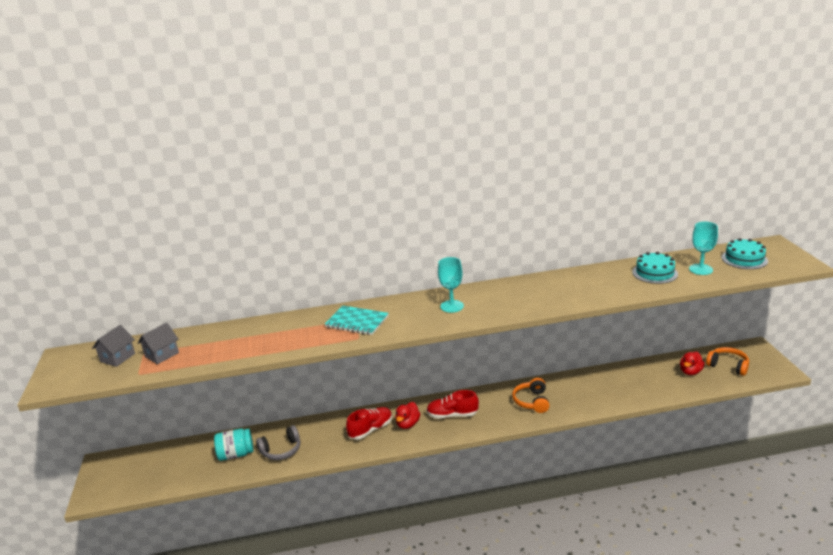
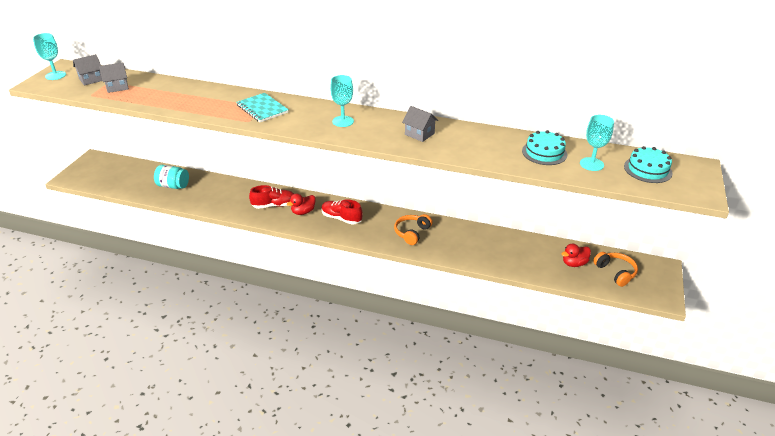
camera: 25 degrees right, 10 degrees up
grey headphones [256,425,300,460] -> none
none -> turquoise goblet [33,33,66,80]
none -> grey house [402,106,438,142]

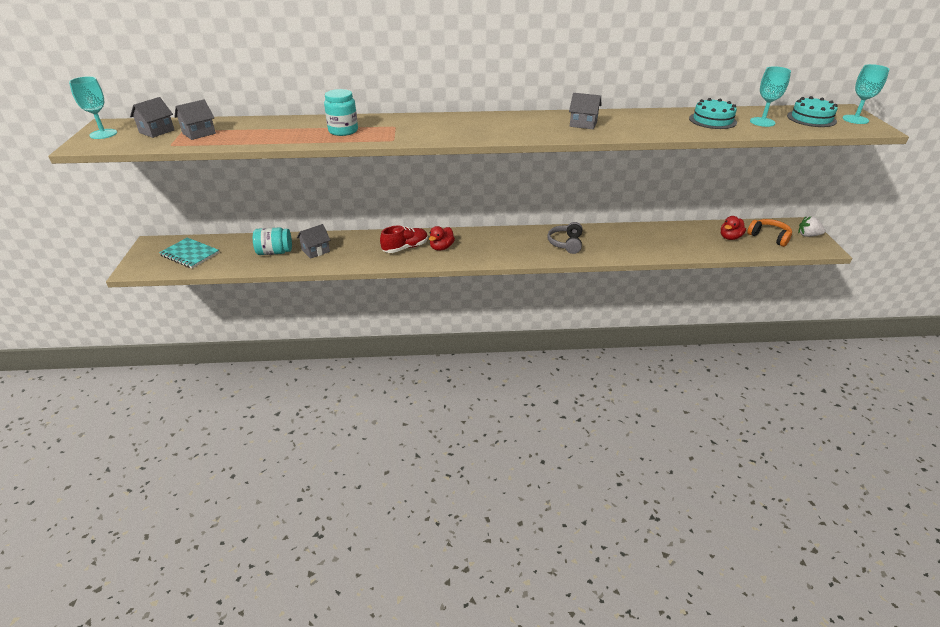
camera: 20 degrees left, 0 degrees up
turquoise notebook [236,93,289,122] -> turquoise notebook moved to [159,237,219,268]
red shoe [321,199,363,225] -> none
turquoise goblet [330,75,354,127] -> turquoise goblet moved to [843,64,889,124]
orange headphones [394,214,432,245] -> grey headphones [547,222,582,254]
none -> grey house [297,224,331,259]
none -> turquoise jar [324,89,358,136]
none -> white strawberry [798,216,825,237]

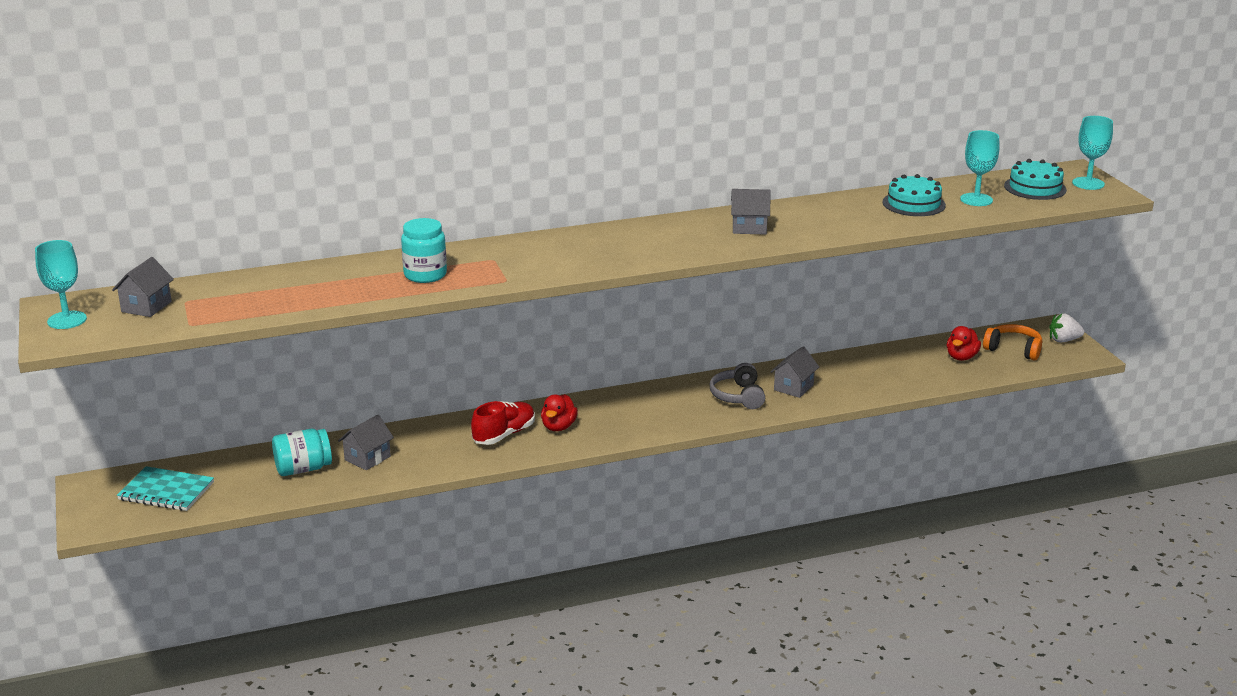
camera: 15 degrees left, 10 degrees down
grey house [174,100,216,140] -> grey house moved to [770,346,819,398]

